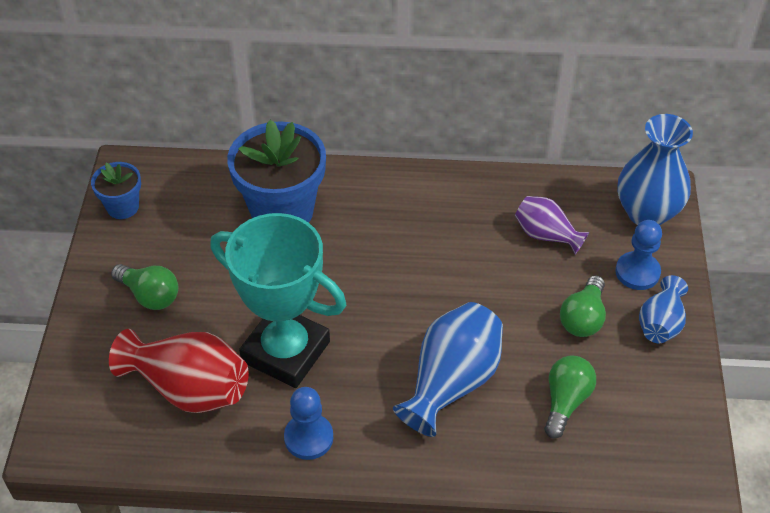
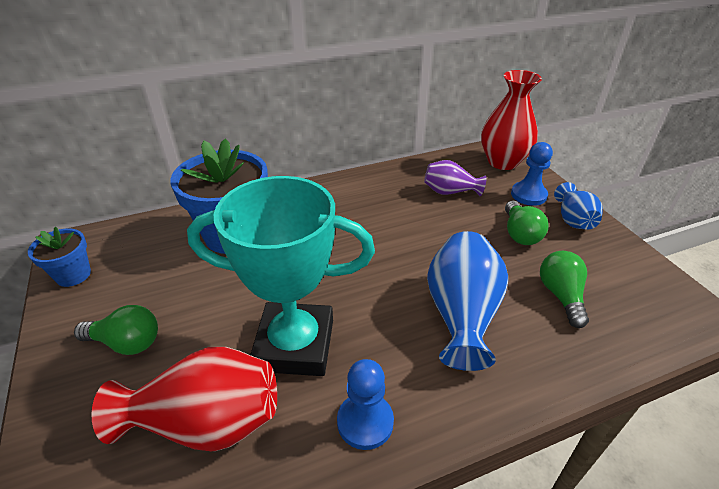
camera: 25 degrees left, 10 degrees down
blue vase [618,114,693,225] -> red vase [481,70,542,170]

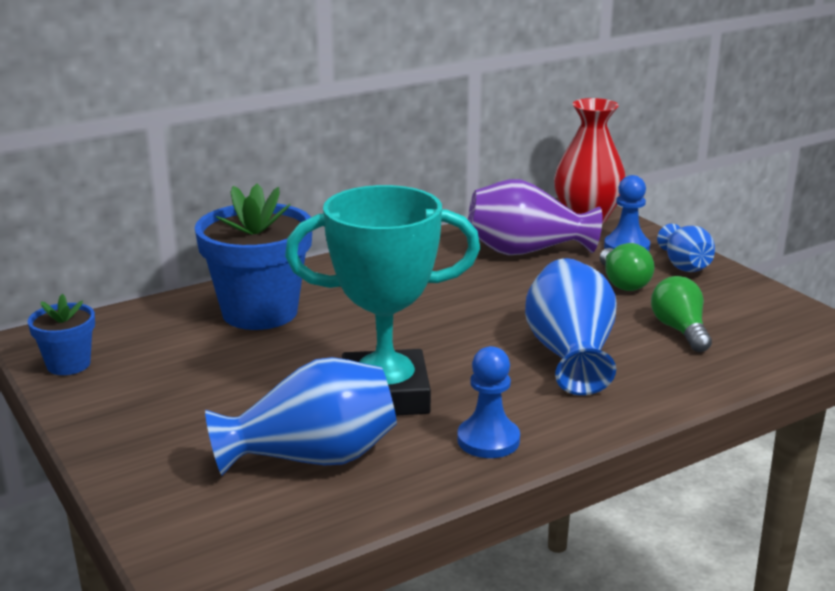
camera: 10 degrees left, 15 degrees down
green light bulb [74,305,158,355] -> none
red vase [91,347,277,451] -> blue vase [205,357,397,476]
purple vase [424,160,487,196] -> purple vase [468,179,603,255], size x1.68

